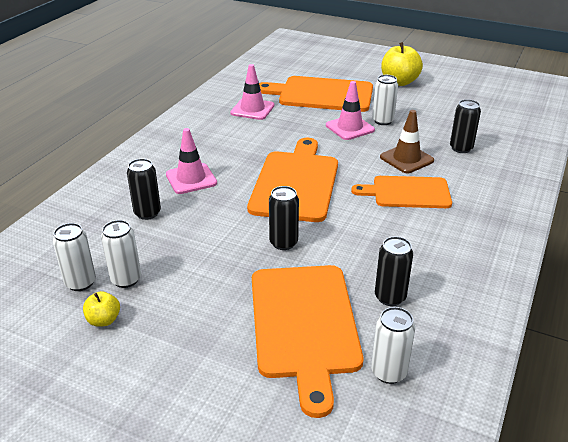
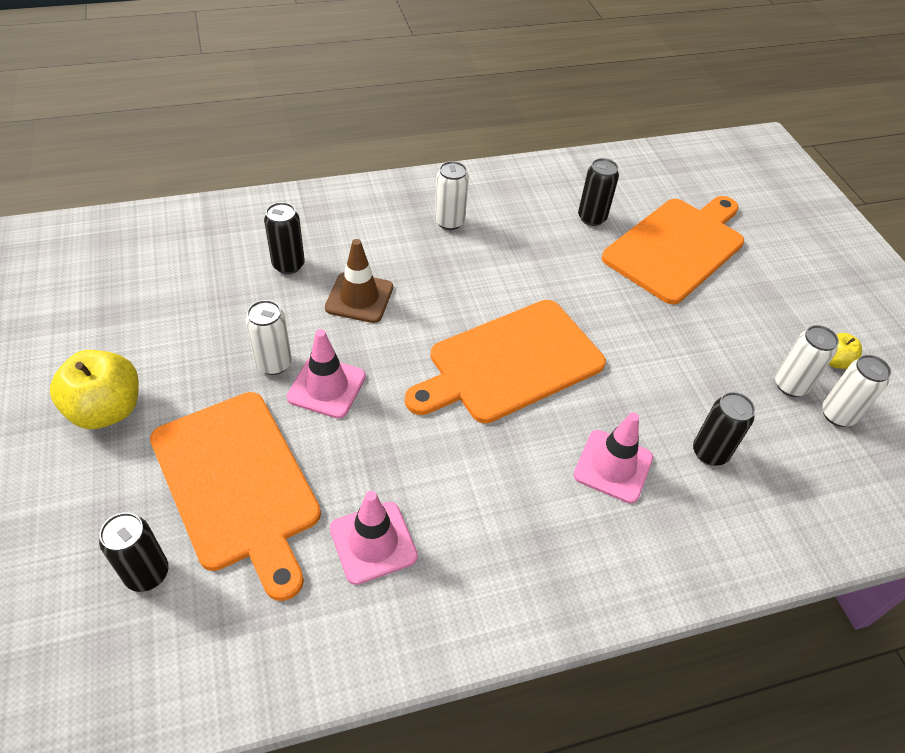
camera: 135 degrees left, 15 degrees up
black can [269,186,299,250] -> black can moved to [99,512,169,592]
orange cutting board [351,176,452,208] -> none
white can [371,307,415,384] -> white can moved to [435,161,469,230]

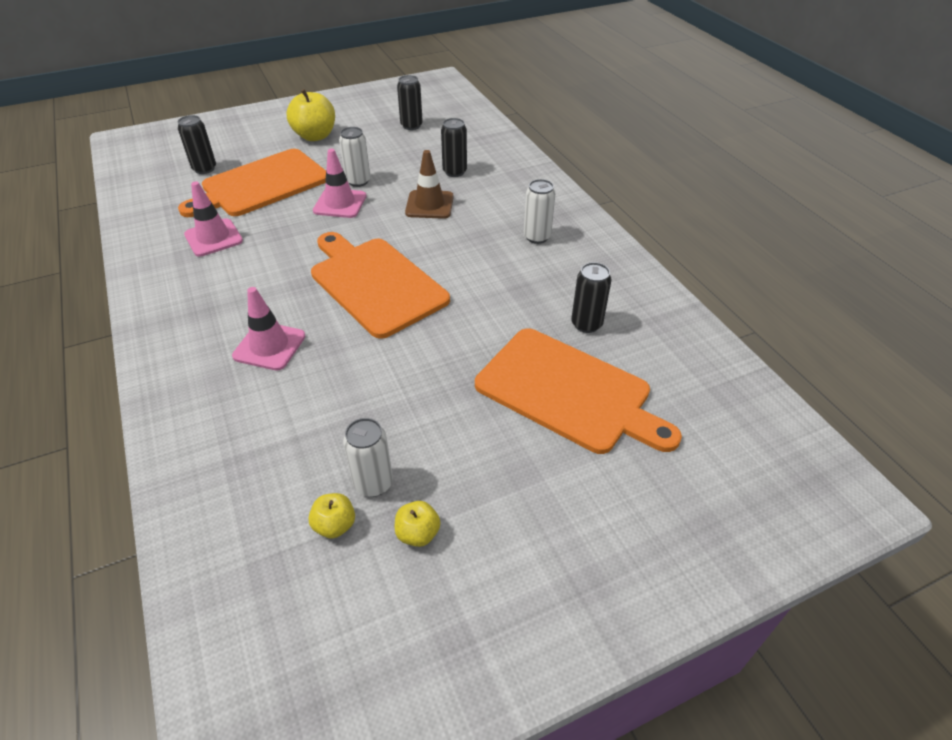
camera: 85 degrees right, 5 degrees down
black can [693,392,755,466] -> black can moved to [397,75,423,130]
white can [822,355,891,427] -> yellow apple [308,493,355,538]

